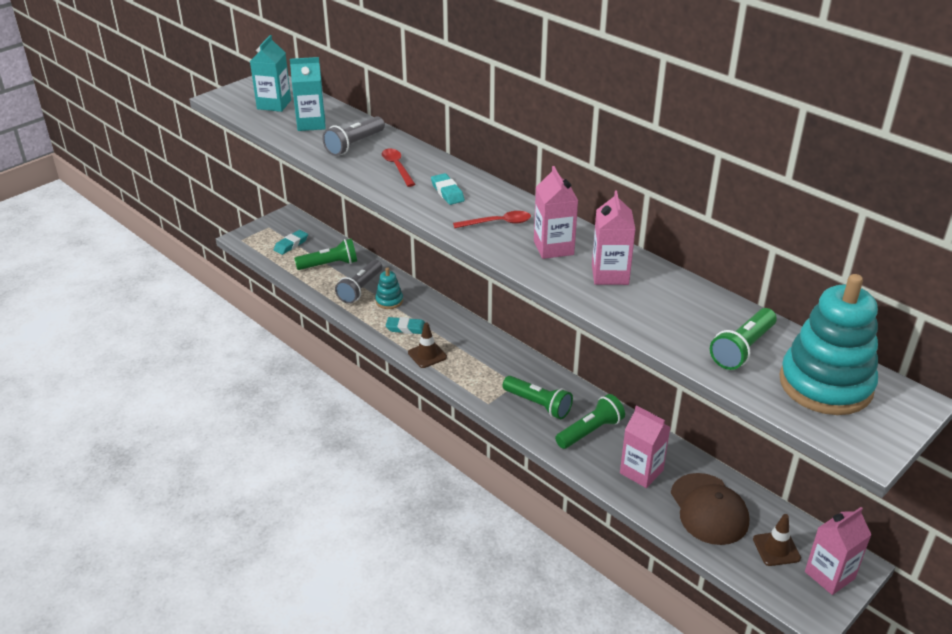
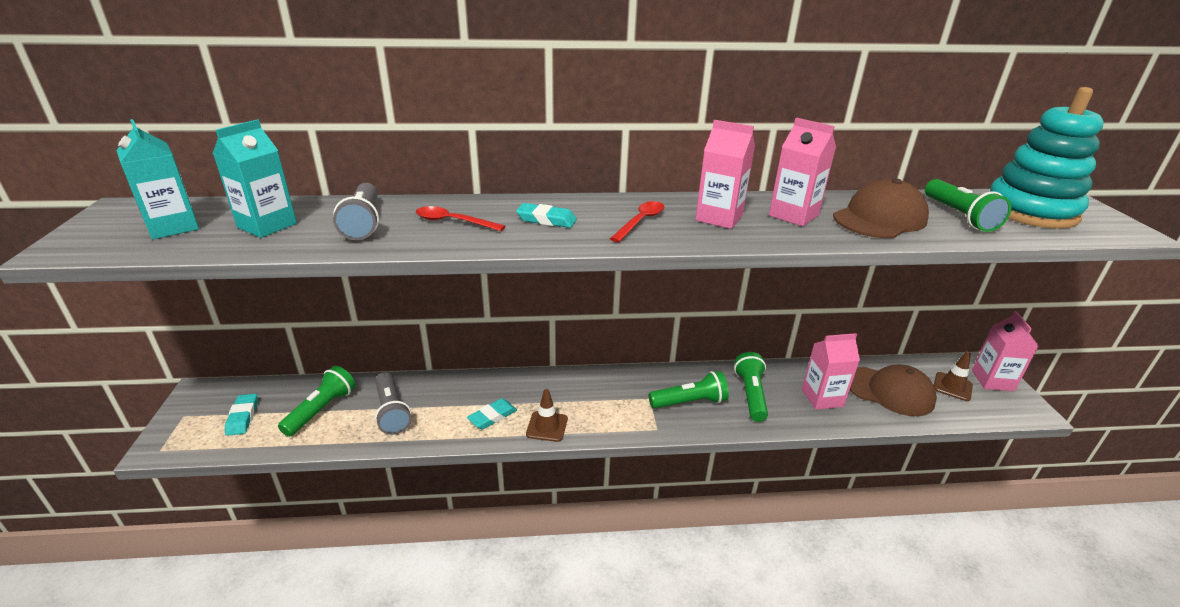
camera: 50 degrees left, 5 degrees down
turquoise stacking toy [375,268,403,309] -> none
none -> brown cap [833,179,929,238]

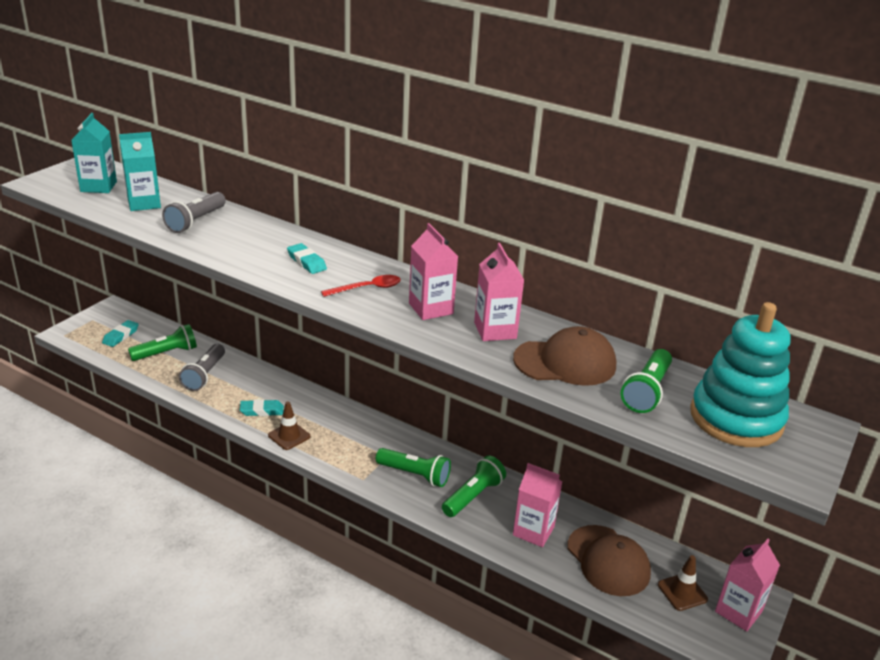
camera: 35 degrees right, 0 degrees up
red spoon [416,206,505,231] -> none

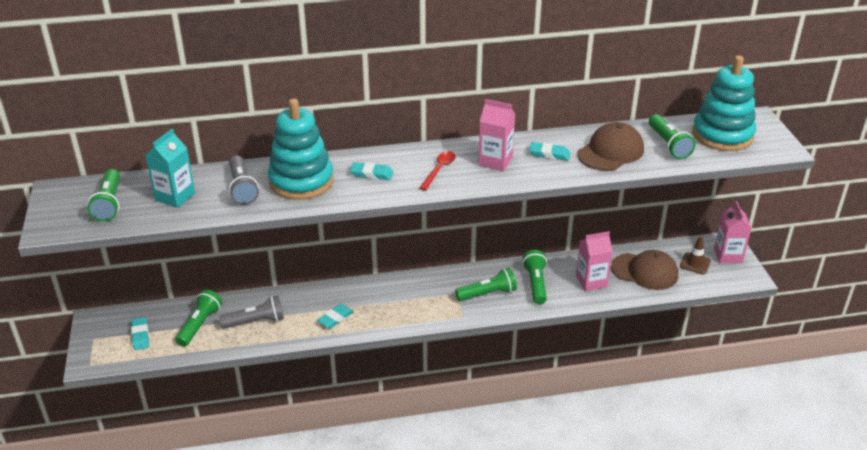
camera: 40 degrees left, 5 degrees up
turquoise carton [71,113,117,193] -> green flashlight [88,169,120,221]
grey flashlight [179,344,225,391] -> grey flashlight turned 75 degrees counterclockwise [219,296,284,329]
brown traffic cone [268,402,310,450] -> none
pink carton [474,243,524,341] -> turquoise eraser [529,142,570,161]
none -> turquoise stacking toy [268,99,334,200]

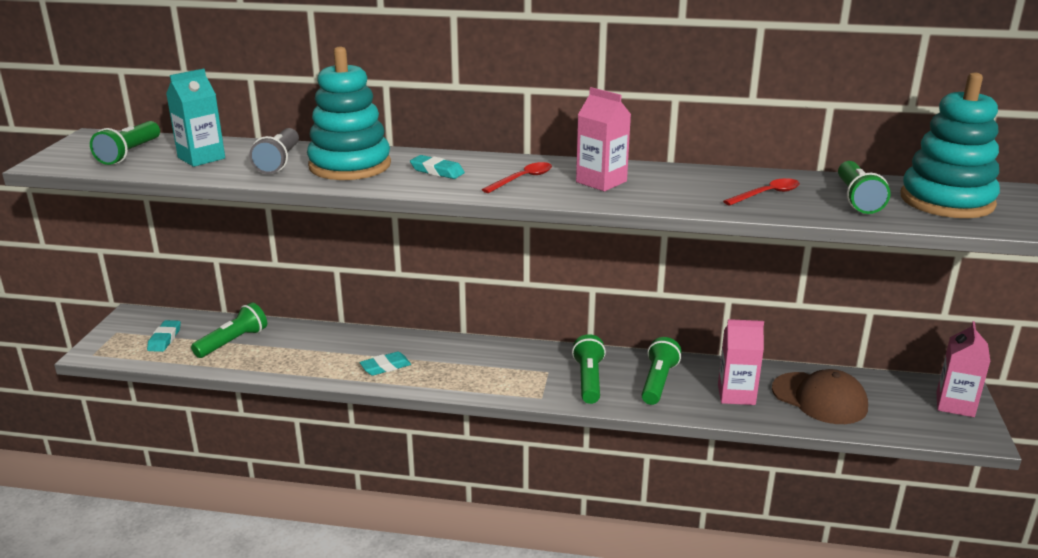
camera: 20 degrees right, 10 degrees down
grey flashlight [219,296,284,329] -> none
green flashlight [455,268,517,301] -> green flashlight turned 90 degrees counterclockwise [572,334,606,404]
turquoise eraser [529,142,570,161] -> none
brown cap [577,122,644,171] -> red spoon [723,178,800,206]
brown traffic cone [680,236,711,275] -> none

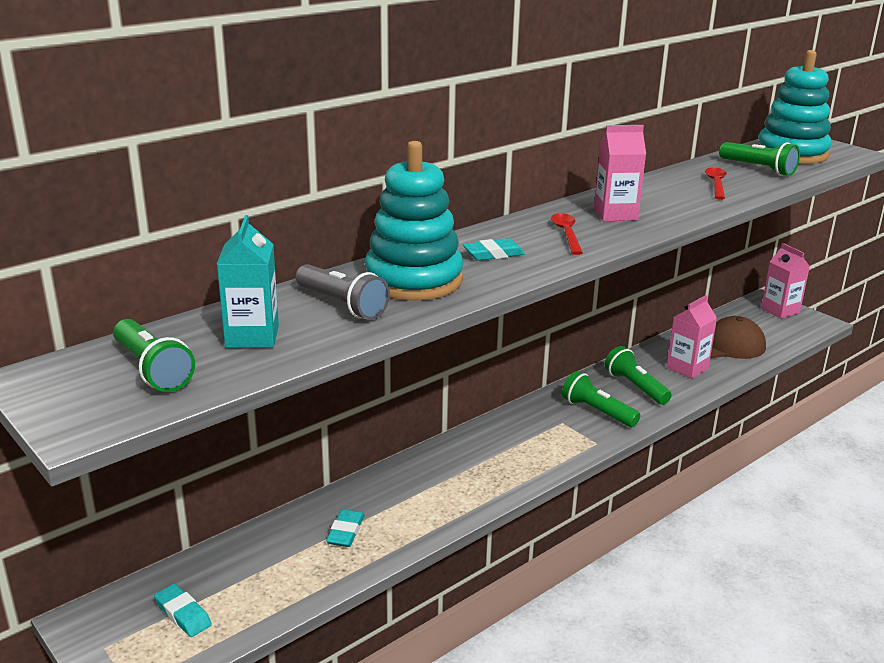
camera: 50 degrees left, 0 degrees up
green flashlight [191,302,267,358] -> none
turquoise eraser [360,352,411,376] -> turquoise eraser moved to [326,509,364,547]

